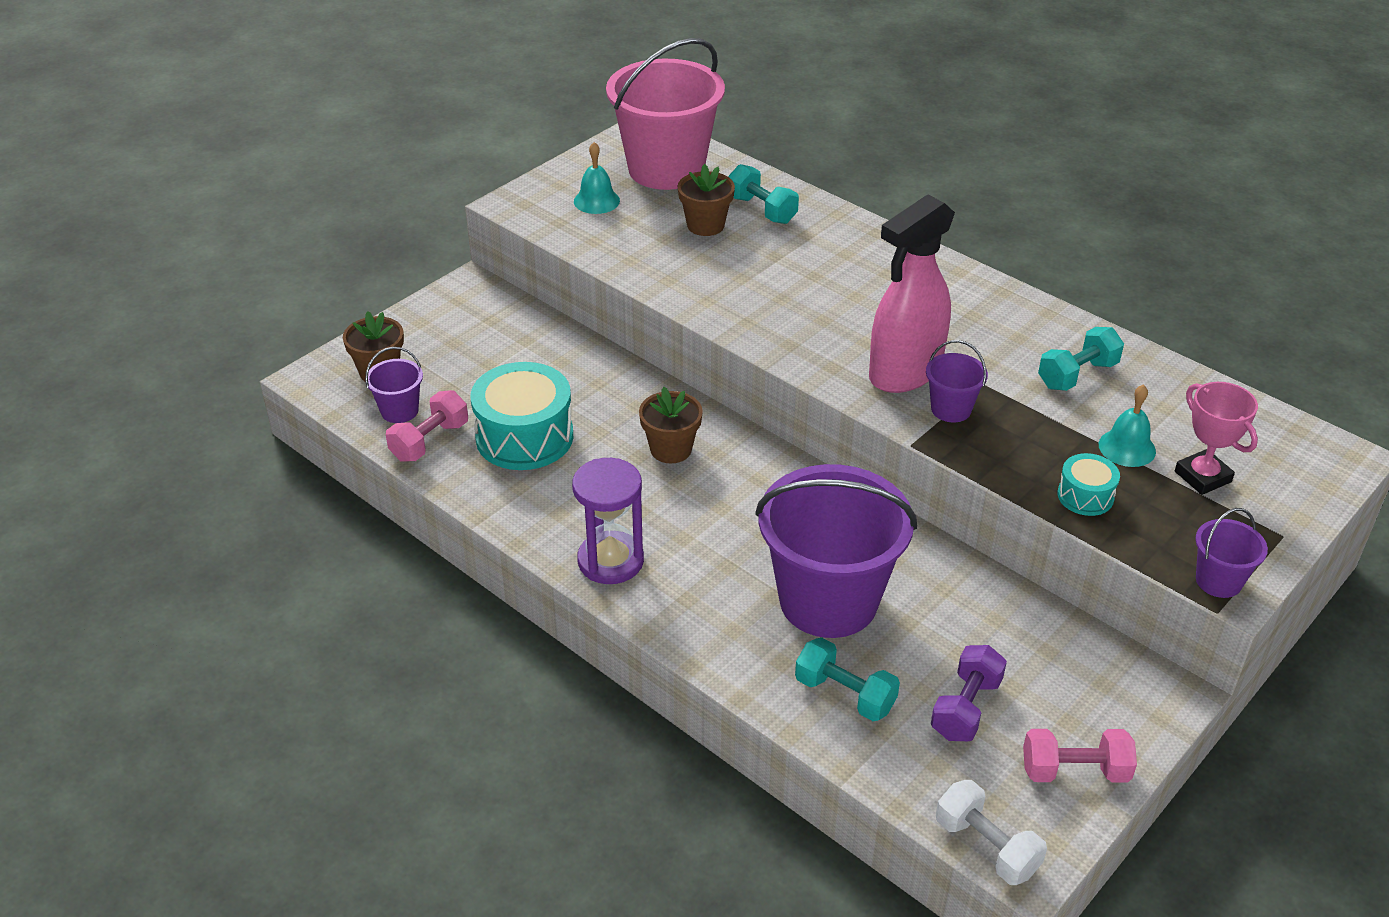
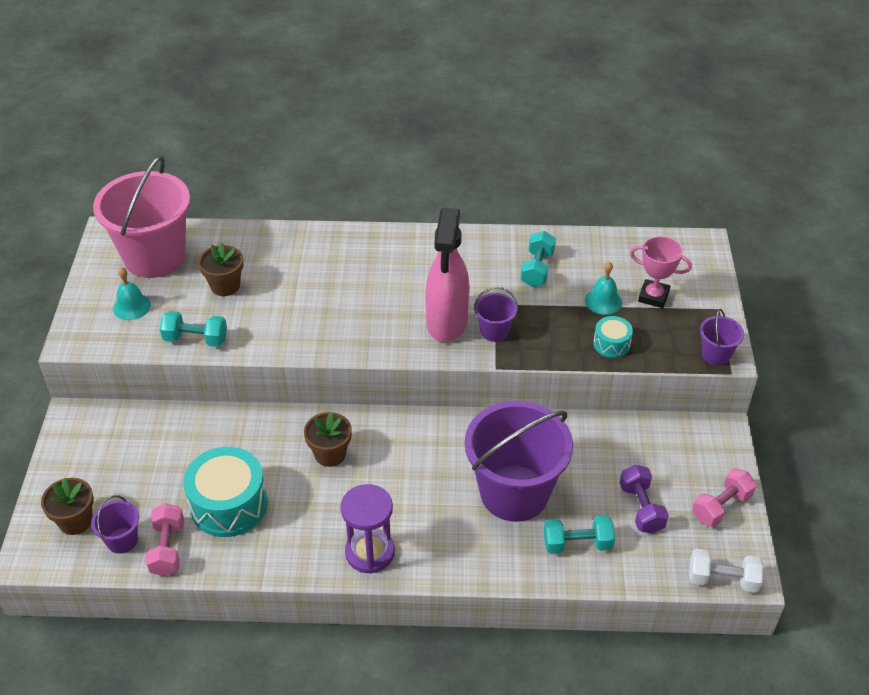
camera: 40 degrees left, 5 degrees up
turquoise dumbbell [728,164,799,224] -> turquoise dumbbell moved to [160,311,227,347]

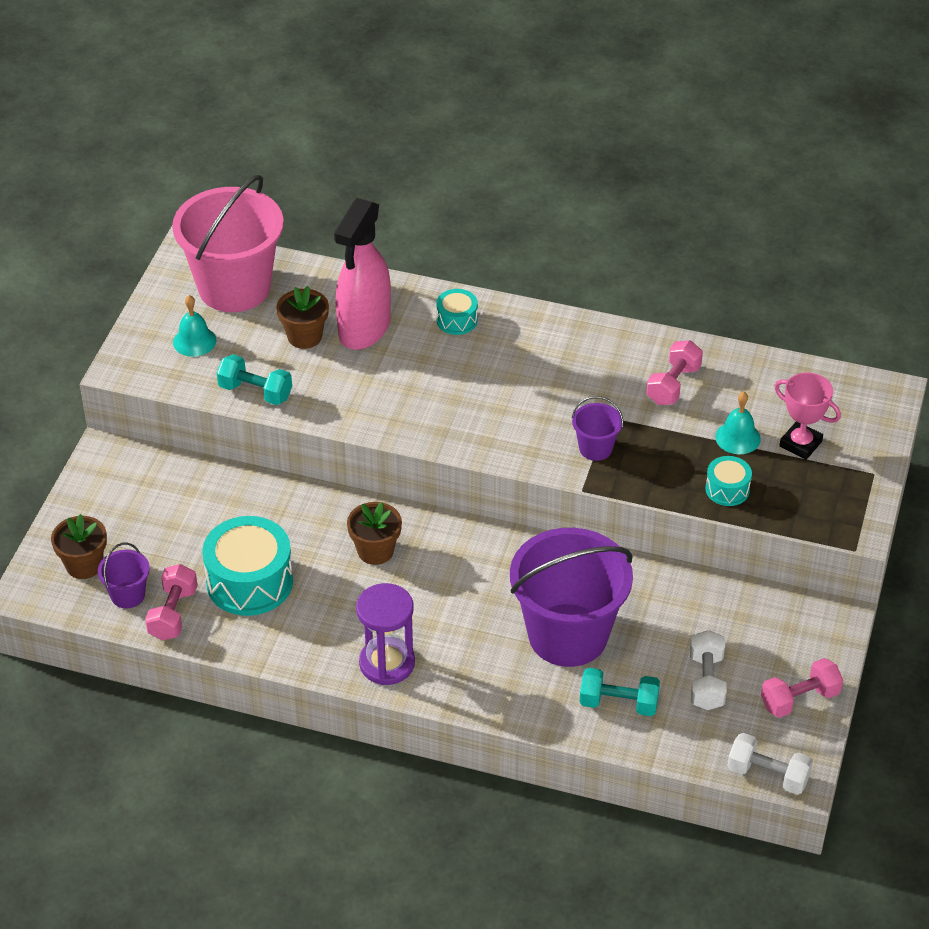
camera: 15 degrees right, 0 degrees up
pink spray bottle [425,208,470,342] -> pink spray bottle moved to [334,198,391,350]
turquoise dumbbell [520,231,556,287] -> pink dumbbell [646,340,703,405]
purple dumbbell [620,465,669,534] -> white dumbbell [690,630,727,710]
purple bucket [700,309,744,365] -> none
none -> turquoise drum [436,289,478,335]

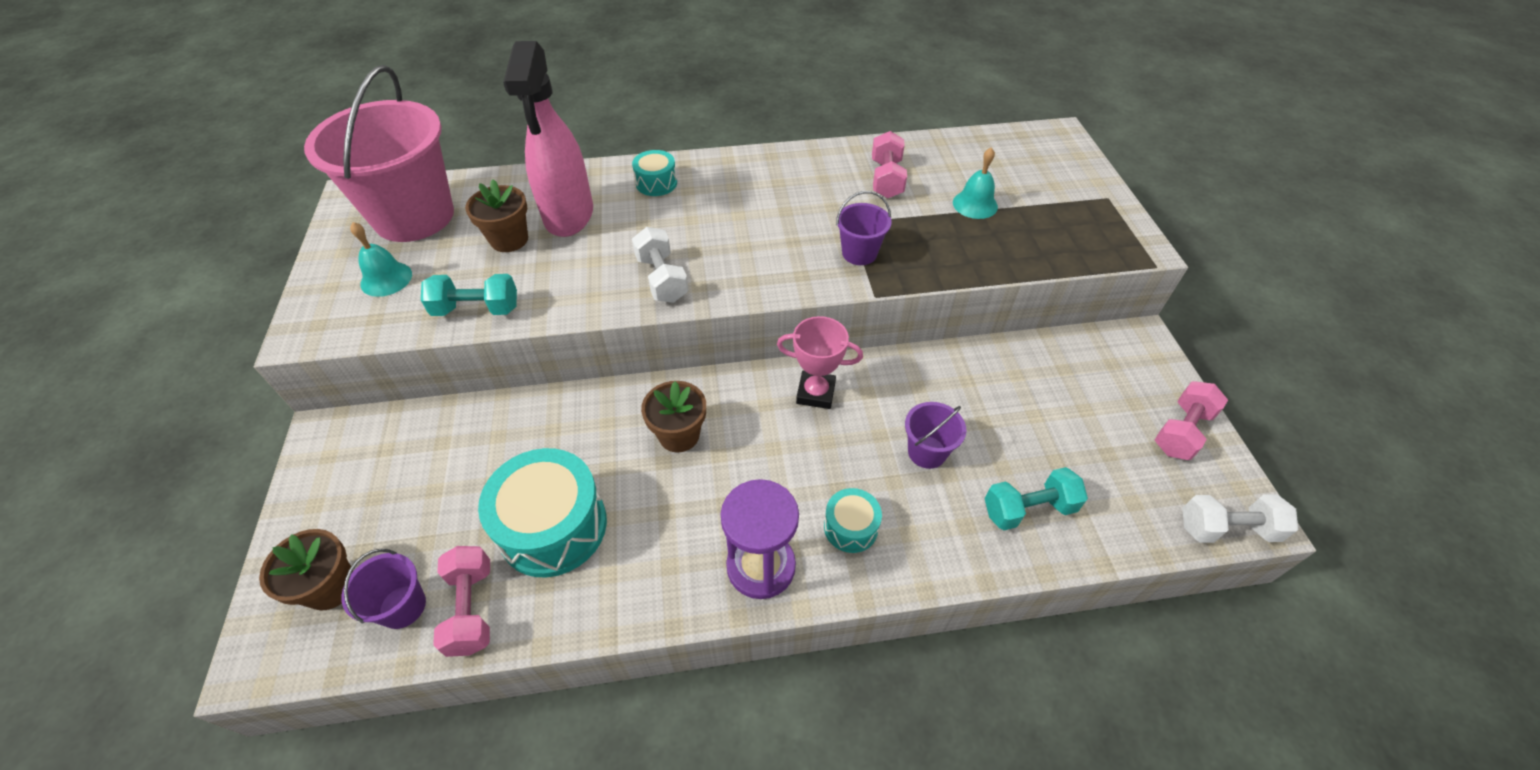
camera: 25 degrees left, 5 degrees up
purple bucket [510,528,633,667] -> purple bucket [905,402,966,469], size x0.43
white dumbbell [690,630,727,710] -> white dumbbell moved to [632,227,689,303]
turquoise drum [705,456,752,506] -> turquoise drum moved to [824,488,882,553]
pink trophy [774,372,841,460] -> pink trophy moved to [777,316,863,409]

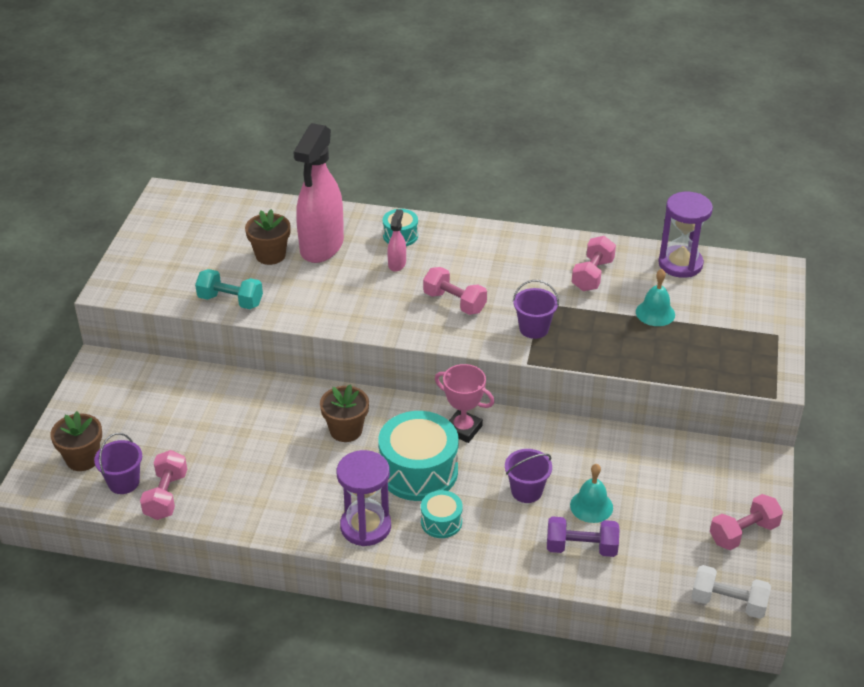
camera: 20 degrees right, 10 degrees down
pink bucket [304,65,454,242] -> none
turquoise bell [350,222,412,297] -> turquoise bell moved to [570,464,613,523]
turquoise drum [478,448,607,577] -> turquoise drum moved to [378,411,459,501]
white dumbbell [632,227,689,303] -> none
turquoise dumbbell [984,467,1088,530] -> purple dumbbell [547,516,620,557]
none -> pink spray bottle [387,209,406,272]
none -> pink dumbbell [423,267,487,315]
none -> purple hourglass [658,192,713,278]

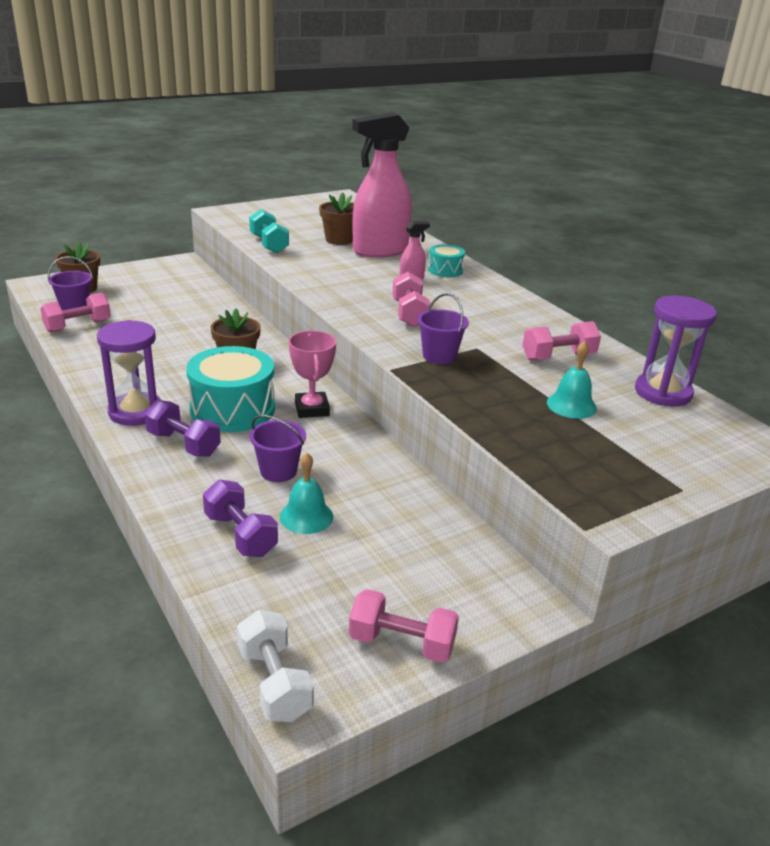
camera: 45 degrees right, 10 degrees down
turquoise drum [421,490,463,538] -> purple dumbbell [145,400,221,457]

